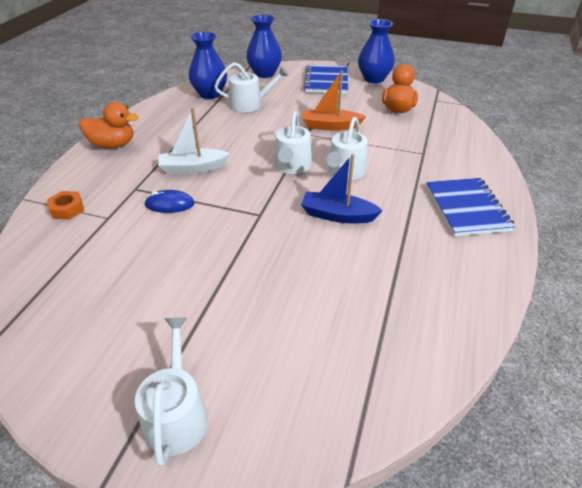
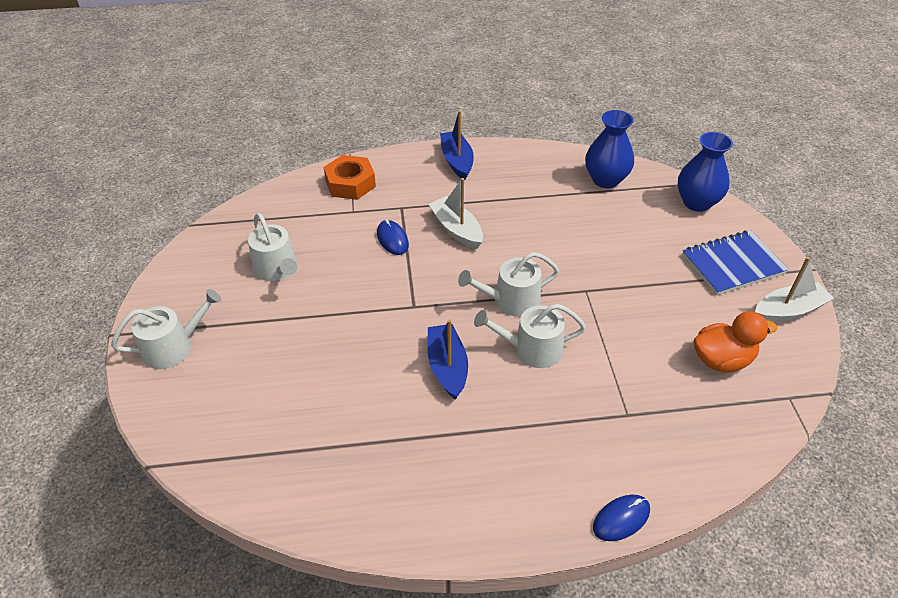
camera: 65 degrees right, 5 degrees up
orange nut [47,191,84,220] -> orange nut [324,155,376,200], size x1.62
orange duck [79,102,139,148] -> blue boat [440,110,474,180]
white watering can [214,62,289,112] -> white watering can moved to [248,213,297,281]
orange boat [303,70,366,131] -> none
blue vase [358,19,395,84] -> white boat [755,257,834,322]
blue notebook [426,178,515,236] -> none
none -> blue mouse [593,495,650,541]

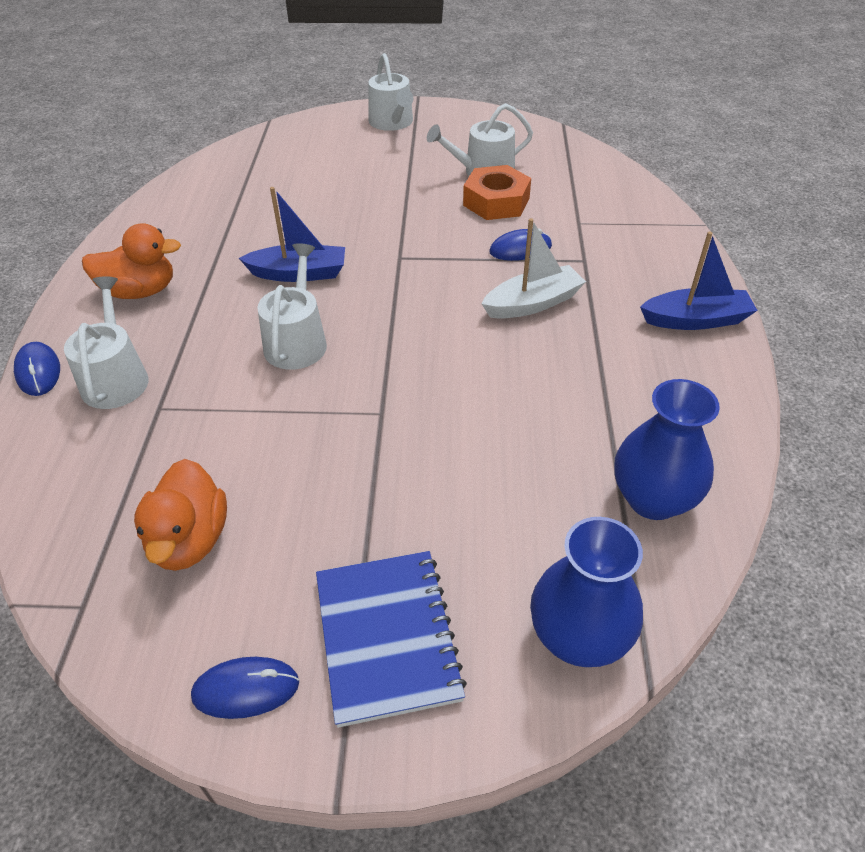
camera: 100 degrees right, 0 degrees up
orange nut [324,155,376,200] -> orange nut moved to [463,165,531,220]
white watering can [458,252,559,317] -> white watering can moved to [64,276,148,409]
white boat [755,257,834,322] -> blue mouse [191,657,299,719]
none -> orange duck [82,223,181,299]

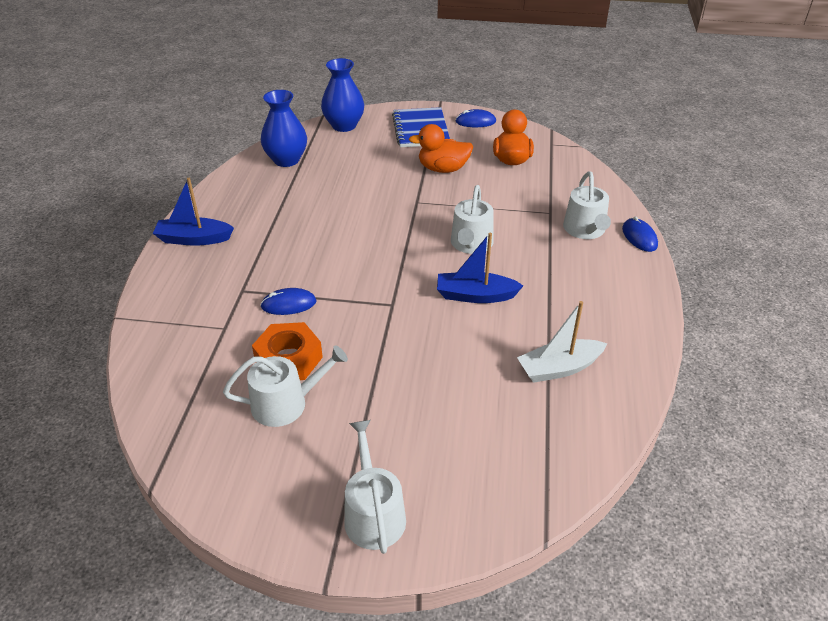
camera: 175 degrees left, 5 degrees down
orange duck [82,223,181,299] -> orange duck moved to [409,124,473,173]
white boat [481,218,586,319] -> white boat moved to [517,301,607,383]

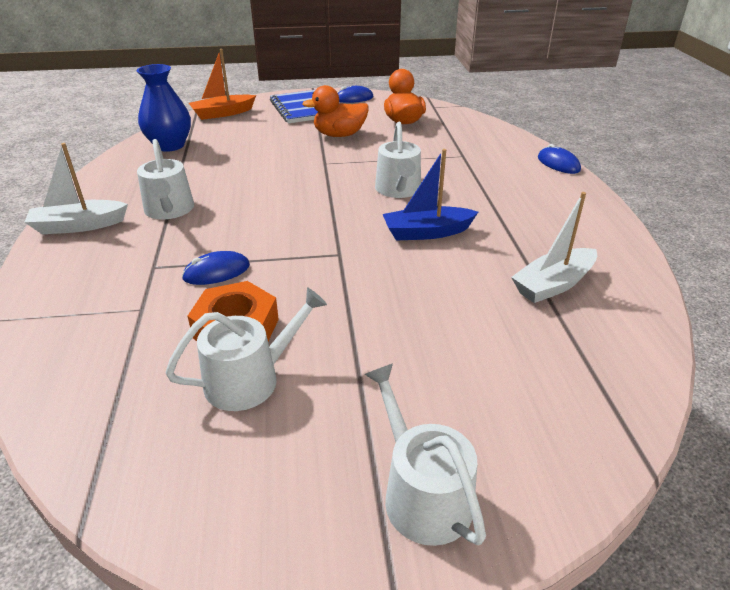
camera: 15 degrees left, 5 degrees down
blue boat [153,178,234,246] -> white boat [25,143,128,234]
blue vase [321,58,364,132] -> orange boat [189,49,256,120]
white watering can [563,171,611,239] -> white watering can moved to [137,139,194,219]

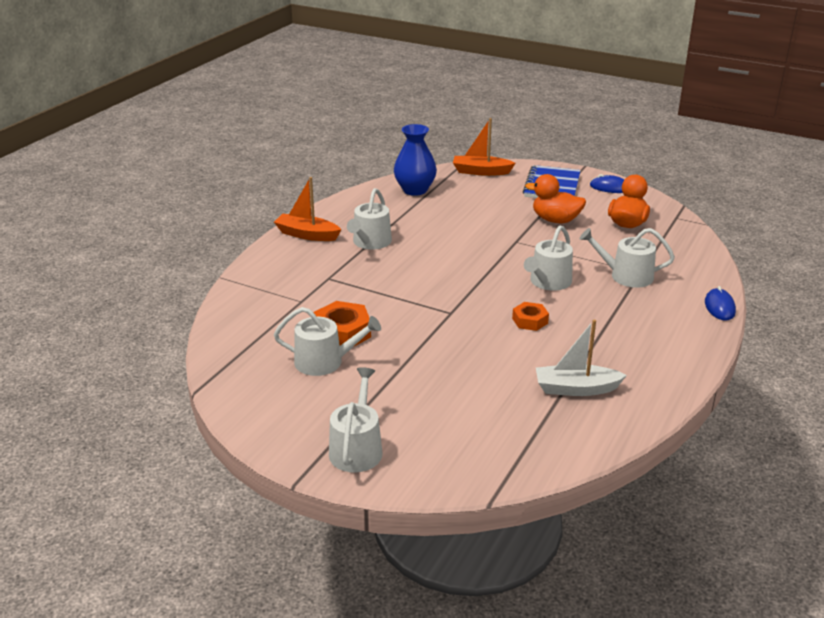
camera: 35 degrees right, 5 degrees down
white boat [25,143,128,234] -> orange boat [274,177,341,241]
blue mouse [182,251,250,285] -> none
blue boat [383,149,478,241] -> orange nut [512,302,549,331]
none -> white watering can [579,228,675,288]

